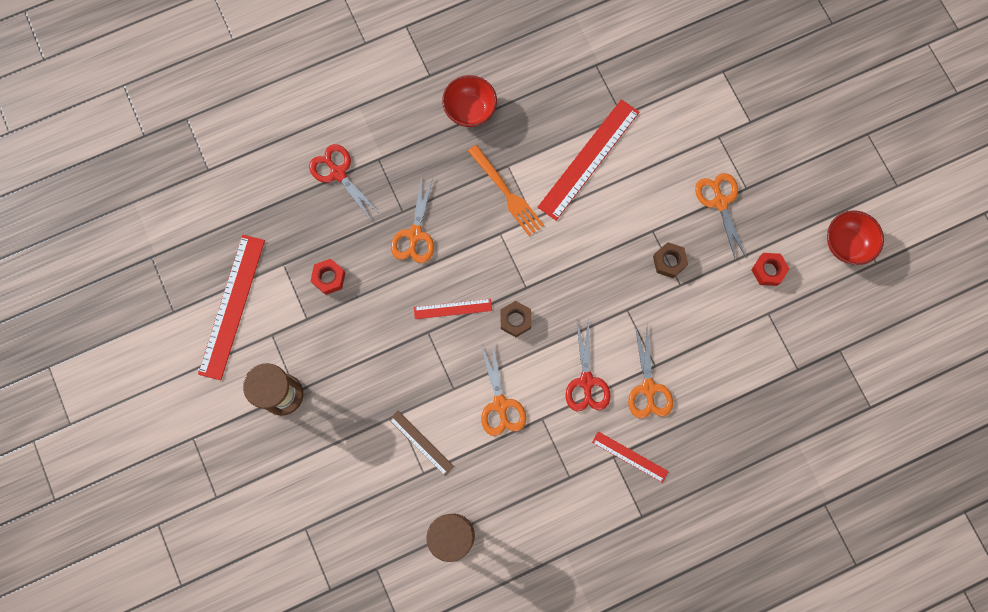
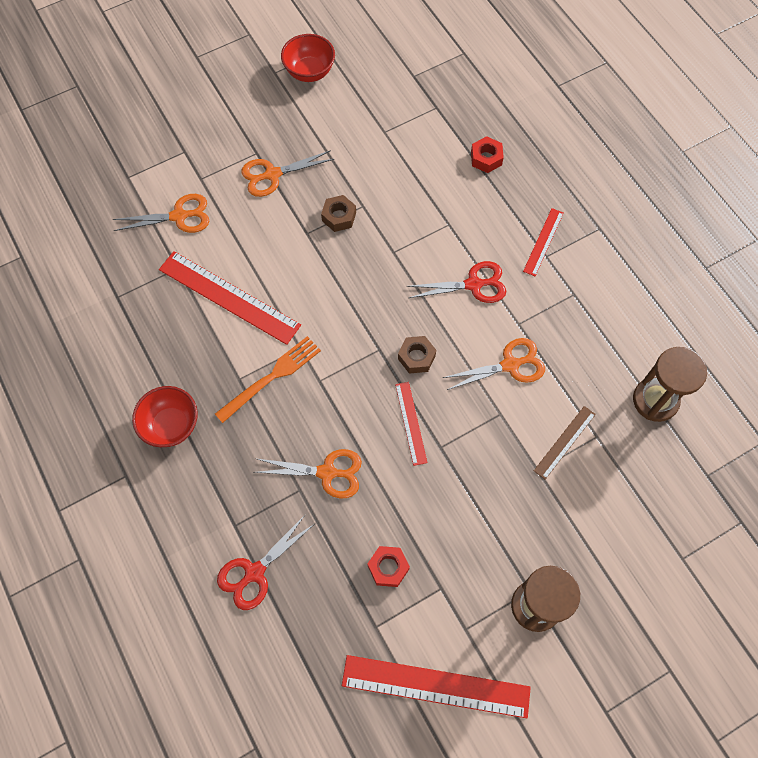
camera: 95 degrees left, 10 degrees down
orange scissors [628,326,673,419] -> orange scissors moved to [113,194,209,233]
red nut [752,253,789,286] -> red nut moved to [471,136,504,173]

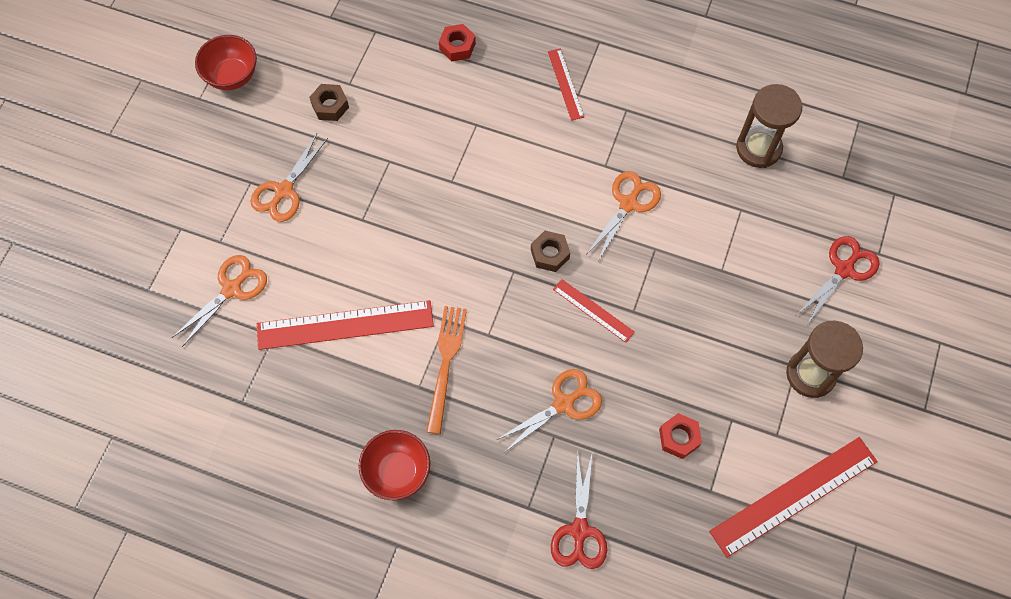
camera: 40 degrees left, 0 degrees up
brown nut [321,195,356,232] -> brown nut moved to [309,84,349,121]
red scissors [406,261,506,303] -> red scissors moved to [798,236,880,324]
brown ruler [534,406,596,480] -> none

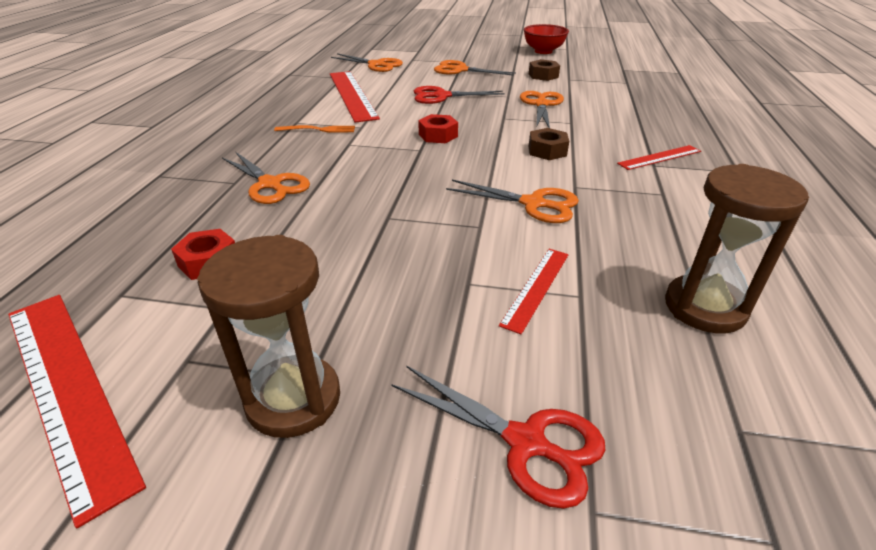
camera: 80 degrees right, 30 degrees down
red bowl [359,430,430,500] -> none
orange fork [426,306,467,434] -> orange fork [274,125,355,133], size x0.64
red nut [439,24,476,62] -> red nut moved to [418,114,458,143]
brown nut [531,231,570,272] -> brown nut moved to [529,128,569,160]
red scissors [551,450,607,569] -> red scissors moved to [414,86,505,104]
red ruler [553,279,635,343] -> red ruler moved to [499,249,569,334]
none -> orange scissors [520,91,564,128]

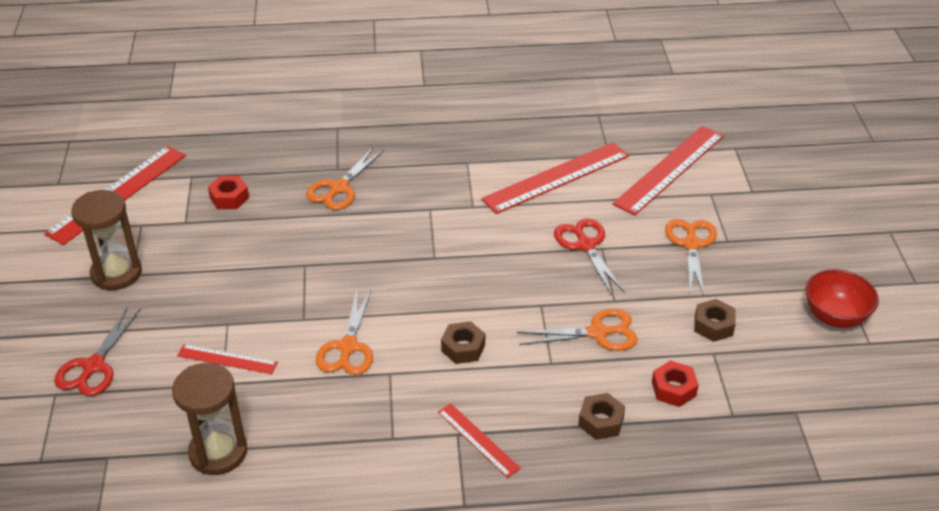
camera: 75 degrees right, 5 degrees up
orange fork [274,125,355,133] -> none
orange scissors [331,53,403,72] -> red ruler [613,126,724,216]
red nut [418,114,458,143] -> red nut moved to [652,360,699,407]
none -> brown nut [578,393,625,440]

